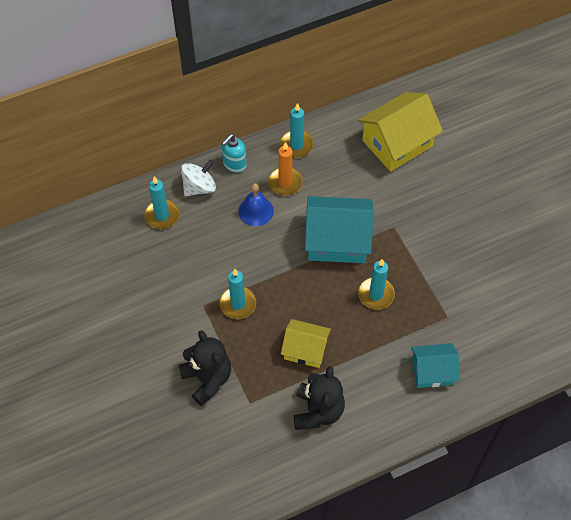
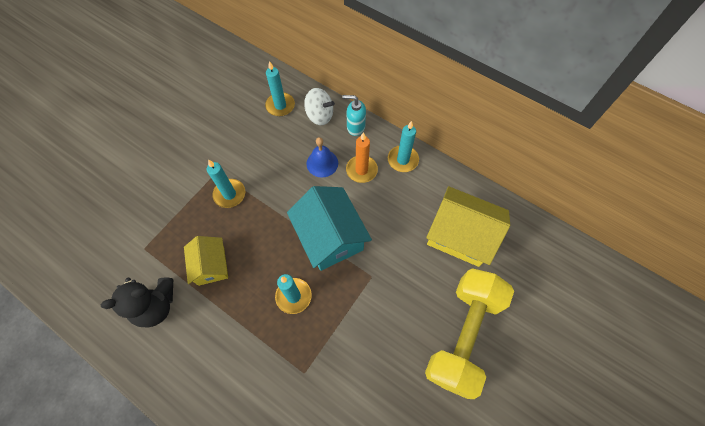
camera: 60 degrees right, 5 degrees up
black teddy bear [179,330,231,406] -> none
turquoise house [411,343,460,388] -> none
none -> yellow dumbbell [425,268,514,399]

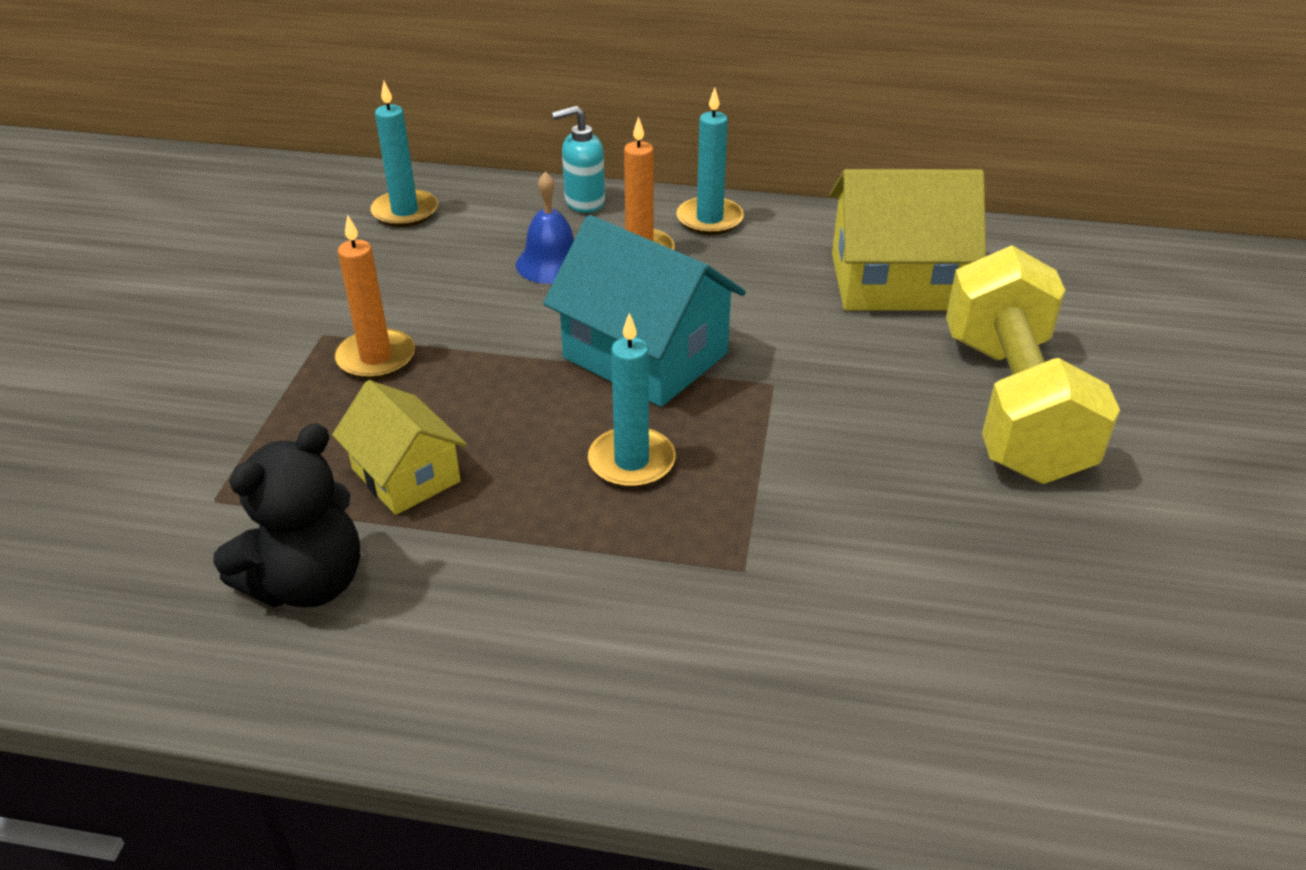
camera: 25 degrees left, 25 degrees down
turquoise candle [207,160,245,208] -> orange candle [335,215,415,379]
white spinning top [304,88,335,125] -> none

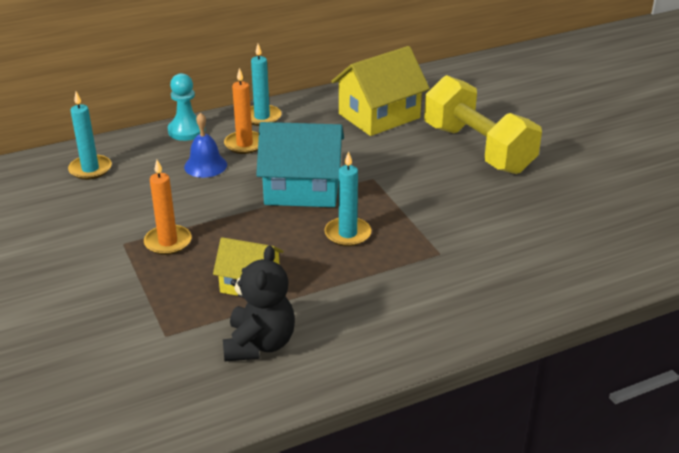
camera: 35 degrees left, 5 degrees down
turquoise soap dispenser [552,106,605,213] -> turquoise pawn [168,73,200,141]

